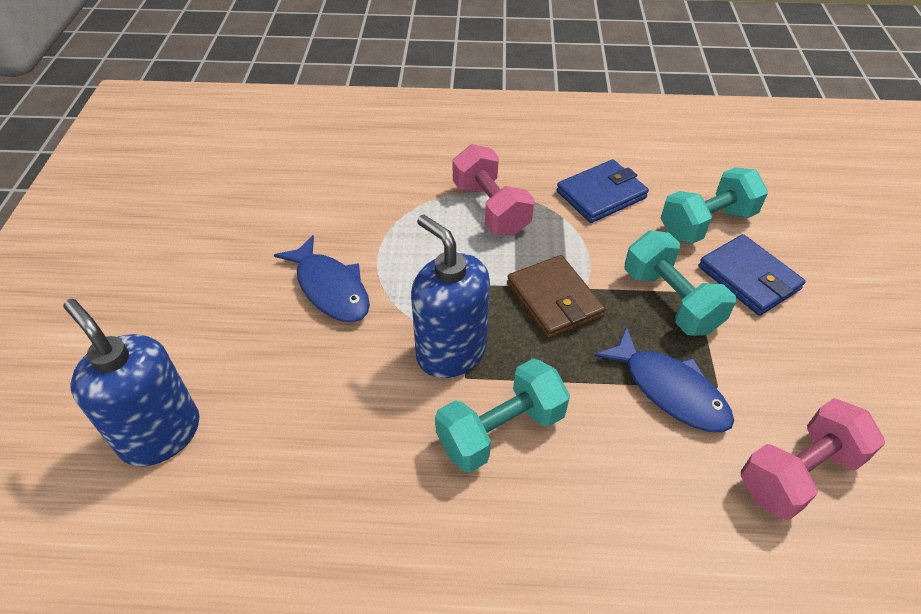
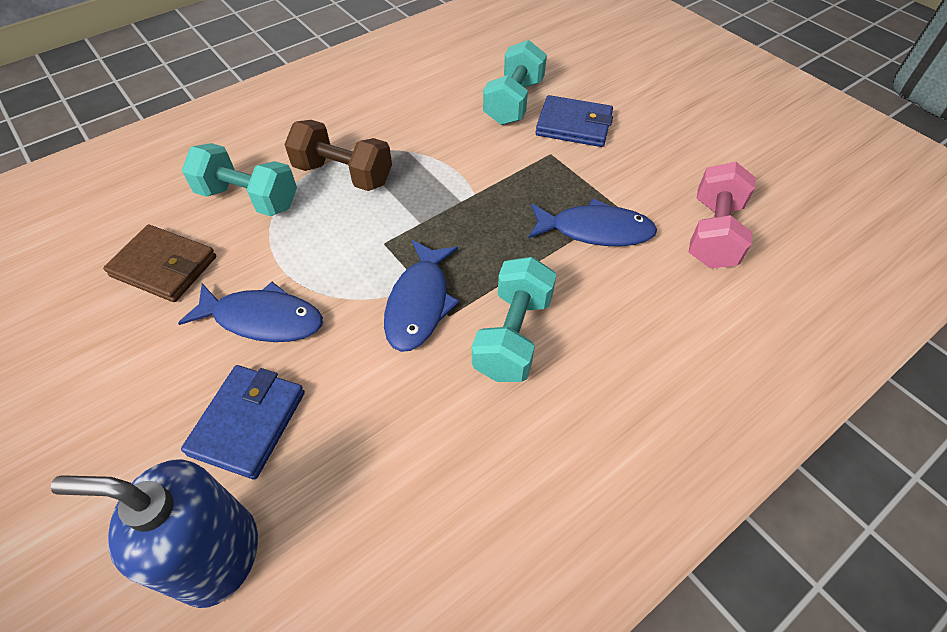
camera: 40 degrees left, 5 degrees up
blue soap dispenser [411,215,490,378] -> blue fish [384,240,459,352]
pink dumbbell [453,144,534,236] -> brown dumbbell [284,120,392,191]
brown wallet [507,255,605,339] -> brown wallet moved to [103,225,216,302]
blue wallet [557,159,649,223] -> blue wallet moved to [181,365,305,480]
turquoise dumbbell [624,231,736,336] -> turquoise dumbbell moved to [182,143,297,216]

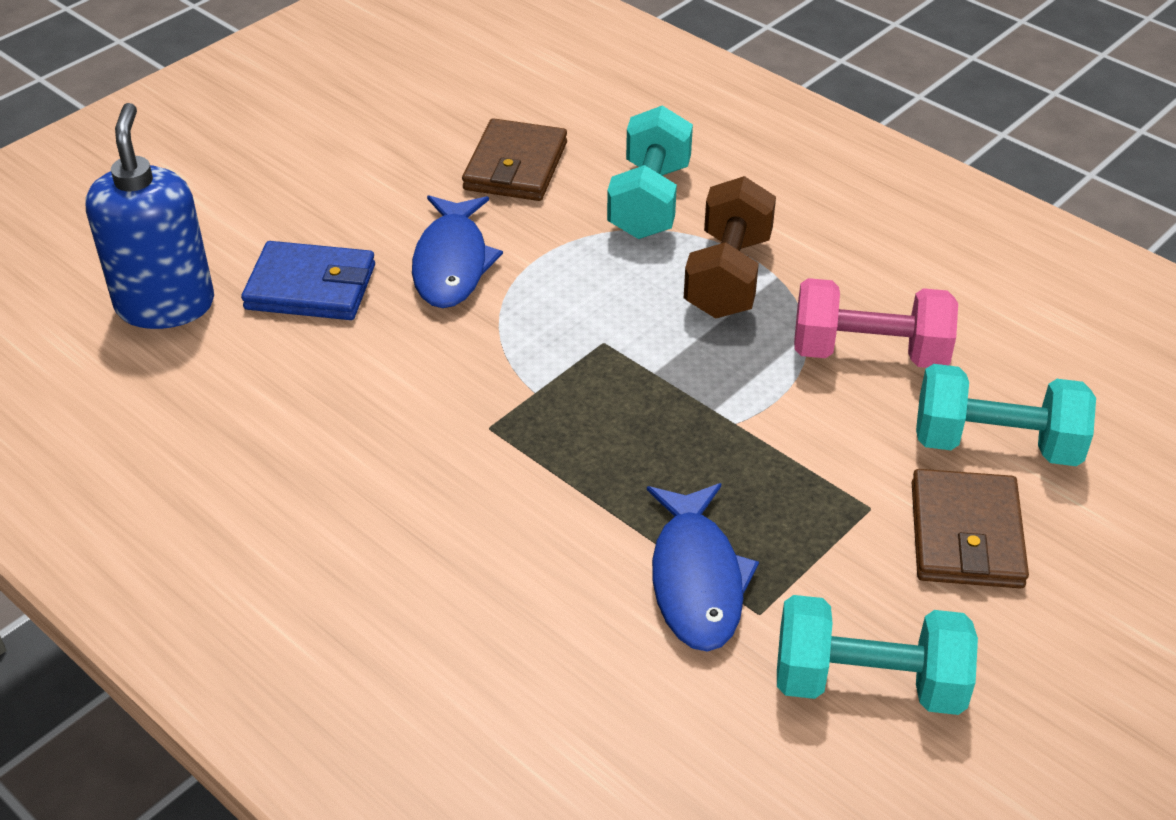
camera: 80 degrees right, 10 degrees down
blue fish [384,240,459,352] -> none
turquoise dumbbell [472,257,557,382] -> turquoise dumbbell moved to [777,595,978,715]
blue wallet [536,95,613,147] -> brown wallet [912,469,1029,589]
pink dumbbell [689,162,756,269] -> pink dumbbell moved to [794,278,958,368]

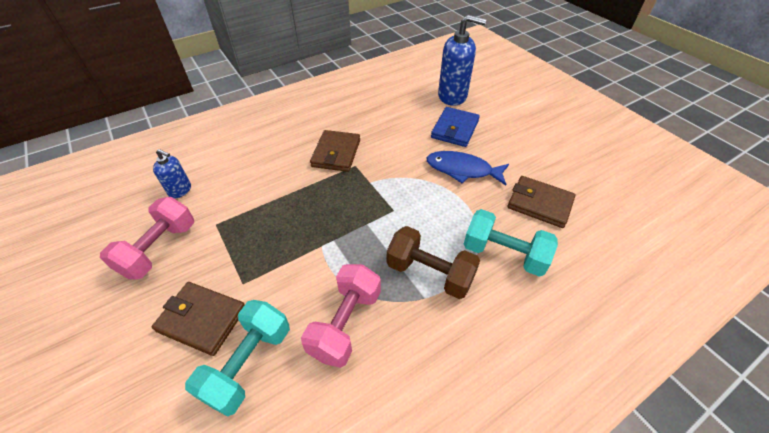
camera: 105 degrees right, 5 degrees up
blue fish [647,483,759,652] -> none
turquoise dumbbell [777,595,978,715] -> pink dumbbell [100,197,194,280]
none -> blue soap dispenser [153,149,191,198]
none -> brown wallet [310,130,360,172]

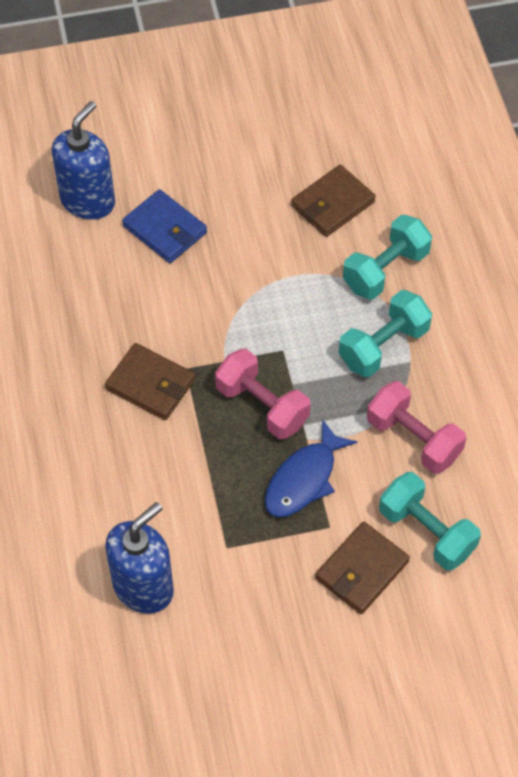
camera: 70 degrees left, 10 degrees up
pink dumbbell [100,197,194,280] -> pink dumbbell moved to [215,348,310,440]
blue soap dispenser [153,149,191,198] -> blue soap dispenser [105,502,174,614], size x1.87
brown dumbbell [387,226,480,299] -> turquoise dumbbell [339,290,432,377]
blue fish [426,151,509,186] -> blue fish moved to [265,419,357,518]

